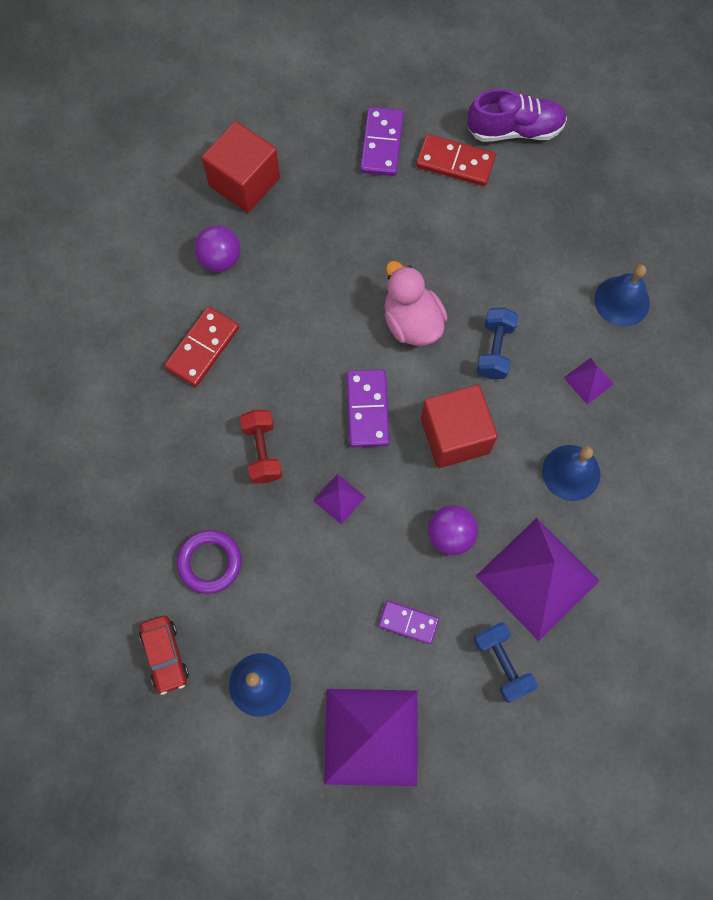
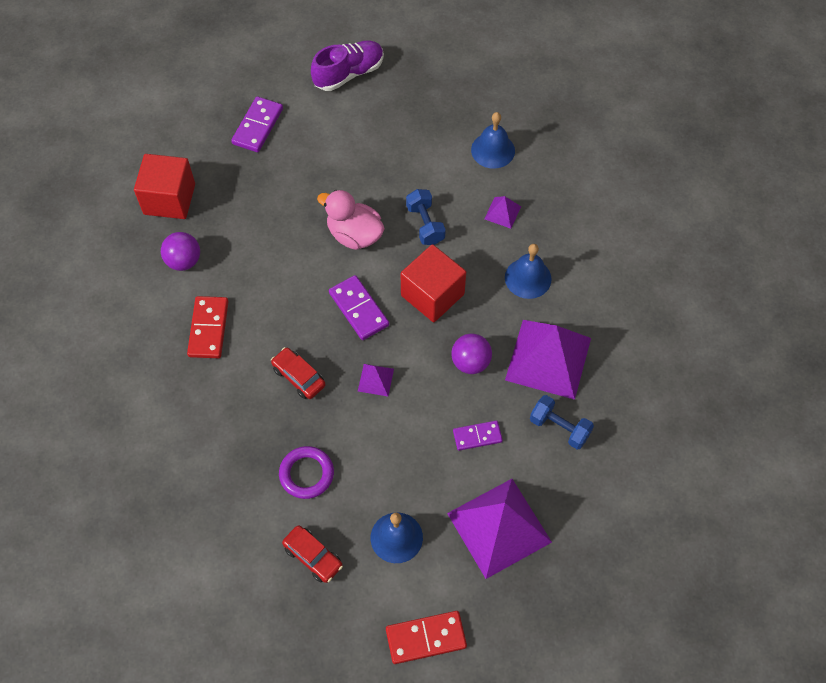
camera: 30 degrees left, 10 degrees down
red dumbbell [240,410,282,483] -> red car [271,347,326,399]
purple domino [360,107,404,176] -> purple domino turned 45 degrees clockwise [231,96,283,152]
red domino [416,134,496,186] -> red domino moved to [386,611,467,664]

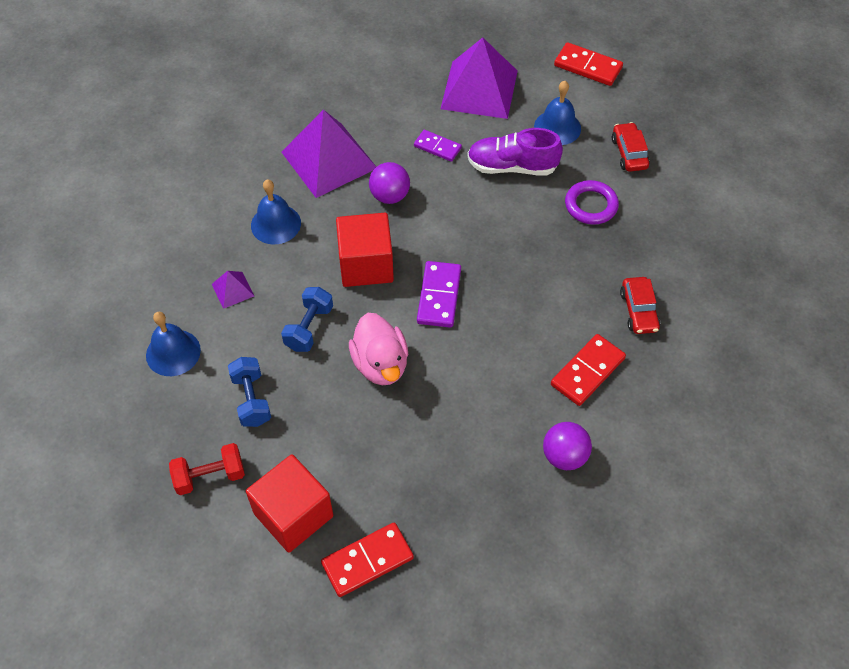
camera: 140 degrees left, 5 degrees down
red cube [134,154,195,219] -> red cube moved to [246,454,333,553]
purple domino [231,96,283,152] -> red domino [321,523,414,597]
red car [271,347,326,399] -> red car moved to [620,277,660,334]
purple shoe [311,40,384,91] -> purple shoe moved to [467,128,563,176]
purple pyramid [358,364,394,396] -> none
blue dumbbell [530,395,594,450] -> blue dumbbell moved to [228,357,271,427]
none -> red dumbbell [169,443,245,495]

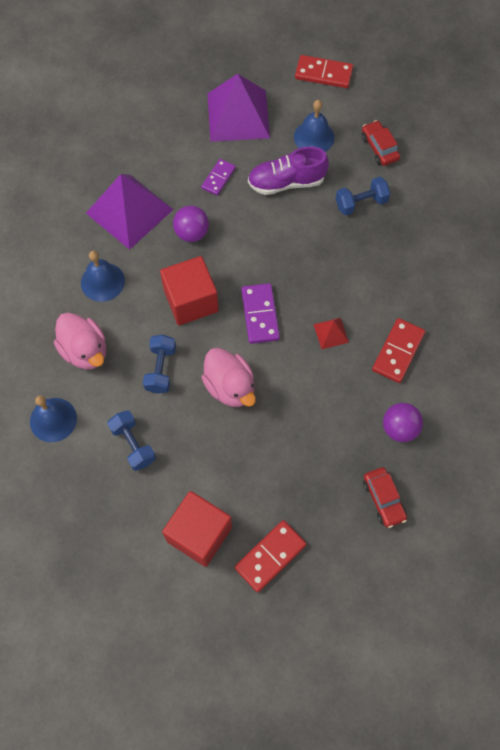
camera: 15 degrees left, 10 degrees up
red dumbbell [169,443,245,495] -> none
purple pyramid [212,271,254,309] -> pink duck [54,313,106,370]
purple domino [414,130,462,162] -> purple domino turned 75 degrees counterclockwise [201,159,236,196]
purple ring [565,180,619,225] -> blue dumbbell [336,177,390,216]
red car [620,277,660,334] -> red car moved to [363,467,407,528]
none -> red pyramid [313,317,349,349]

